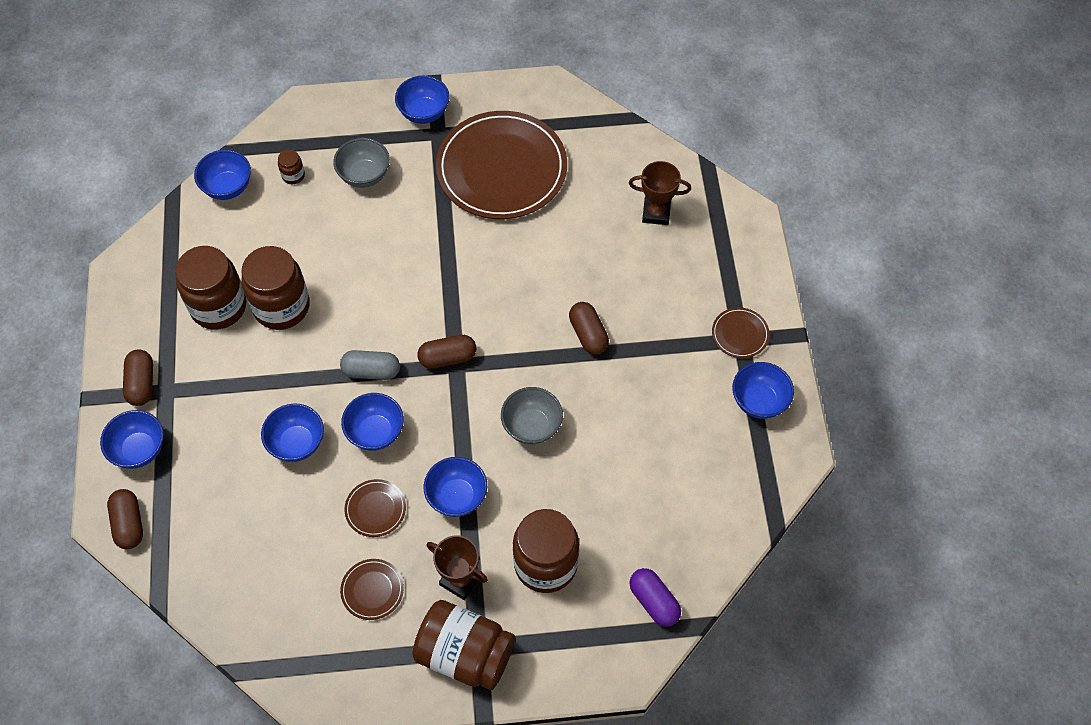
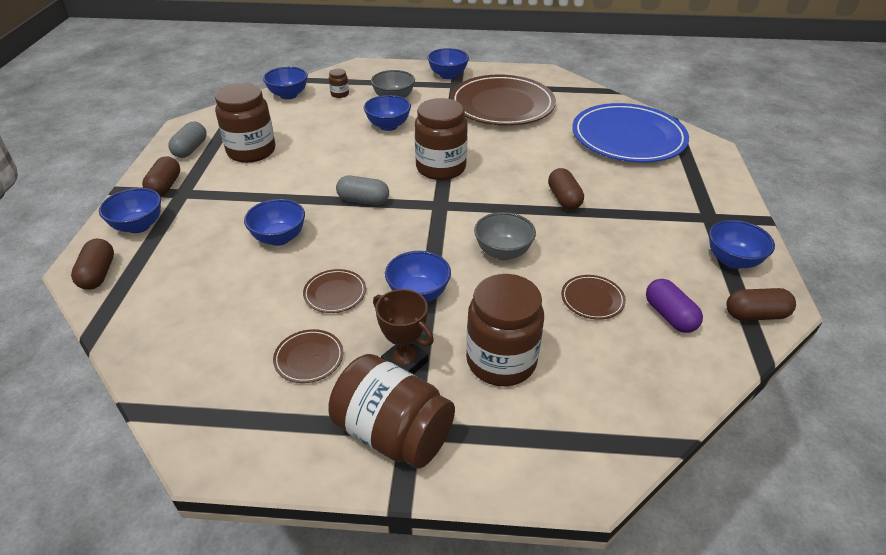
camera: 10 degrees right, 20 degrees down
brown jar [241,246,310,330] -> brown jar moved to [415,98,468,180]
blue bowl [341,393,404,451] -> blue bowl moved to [364,95,411,131]
brown capsule [417,335,476,369] -> brown capsule moved to [726,288,796,321]
brown trophy [629,161,691,225] -> blue plate [572,103,689,162]
purple capsule [629,568,681,627] -> purple capsule moved to [646,279,703,333]
brown plate [712,307,770,358] -> brown plate moved to [561,275,626,320]
none -> grey capsule [168,122,207,158]

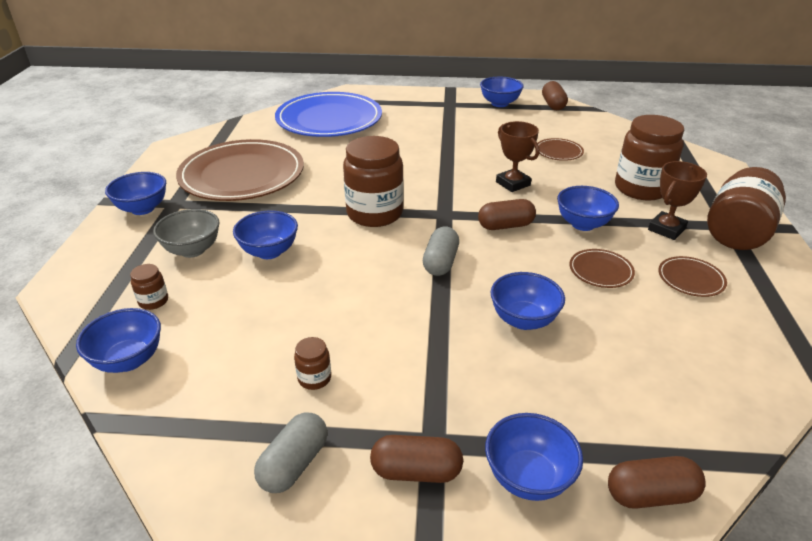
camera: 90 degrees left, 5 degrees down
grey capsule [168,122,207,158] -> grey capsule turned 75 degrees counterclockwise [254,412,328,493]
brown jar [215,83,275,163] -> brown jar [294,337,331,390], size x0.43
grey bowl [474,212,536,260] -> brown trophy [496,121,539,192]
brown capsule [548,168,584,210] -> brown capsule moved to [478,199,536,230]
purple capsule [646,279,703,333] -> none

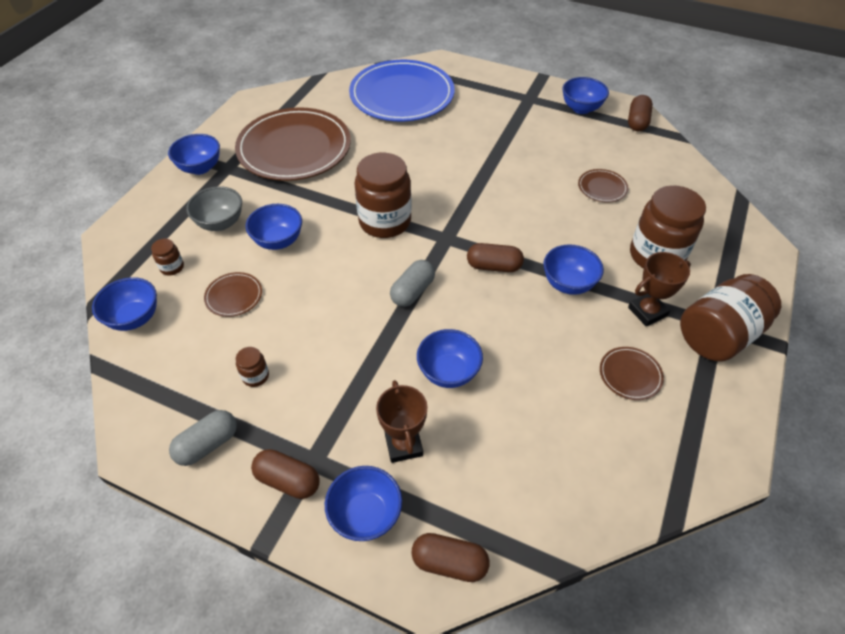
camera: 20 degrees right, 15 degrees up
brown trophy [496,121,539,192] -> brown trophy moved to [376,380,428,463]
brown plate [569,249,635,288] -> brown plate moved to [204,272,262,317]

